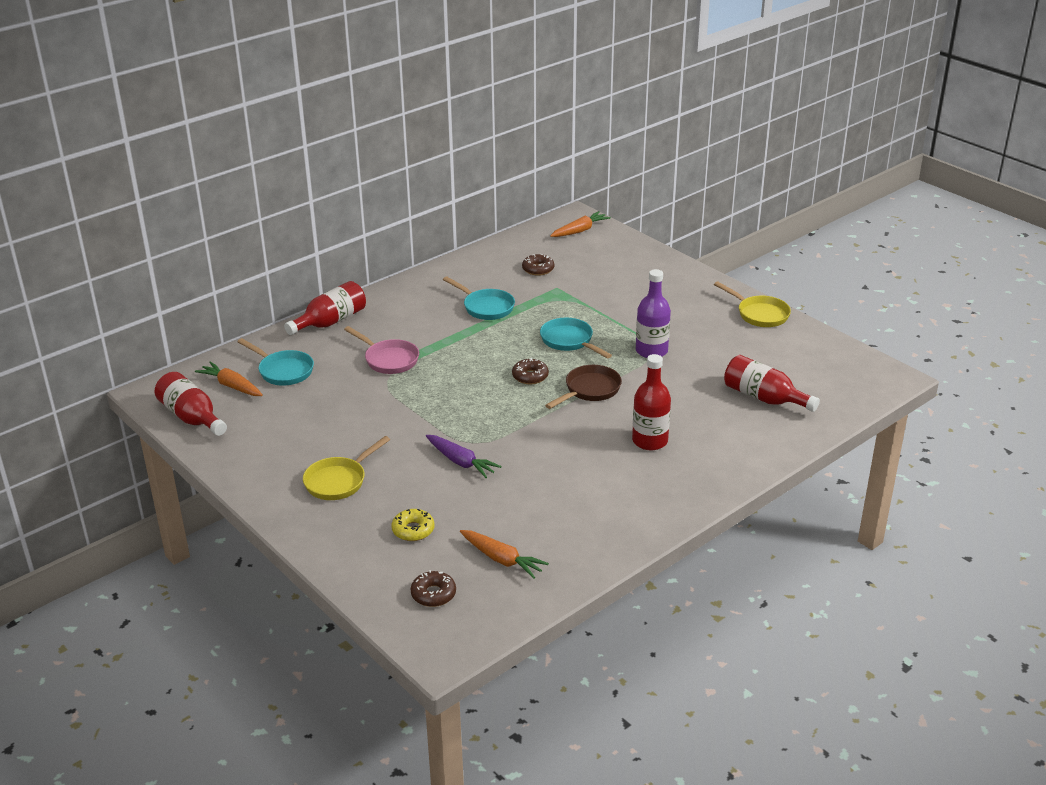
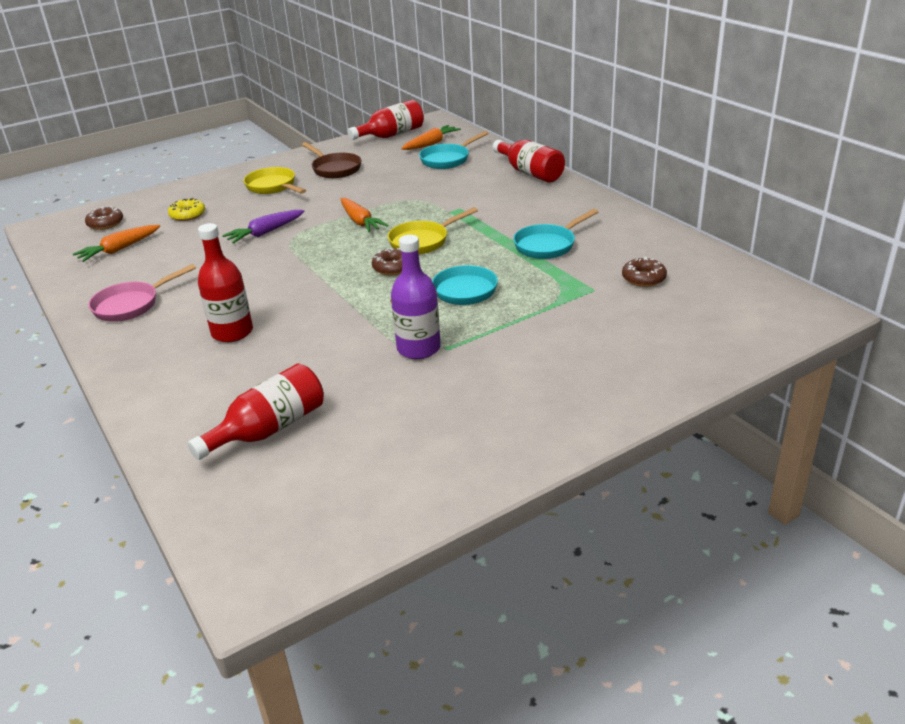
camera: 100 degrees right, 0 degrees up
pink pan [344,326,419,374] -> pink pan moved to [88,264,196,322]
brown pan [545,365,622,409] -> brown pan moved to [302,142,361,178]
orange carrot [550,211,611,237] -> orange carrot moved to [340,198,389,232]
yellow pan [714,281,791,327] -> yellow pan moved to [388,207,478,254]

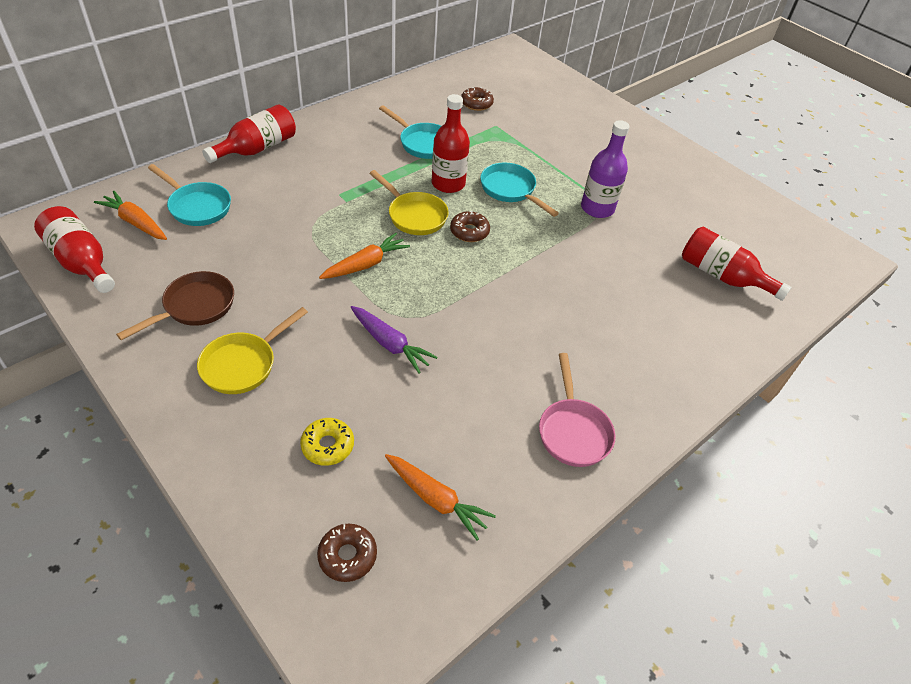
camera: 105 degrees left, 15 degrees up
pink pan [88,264,196,322] -> pink pan turned 45 degrees clockwise [539,353,615,467]
red bottle [198,223,253,342] -> red bottle moved to [432,94,470,193]

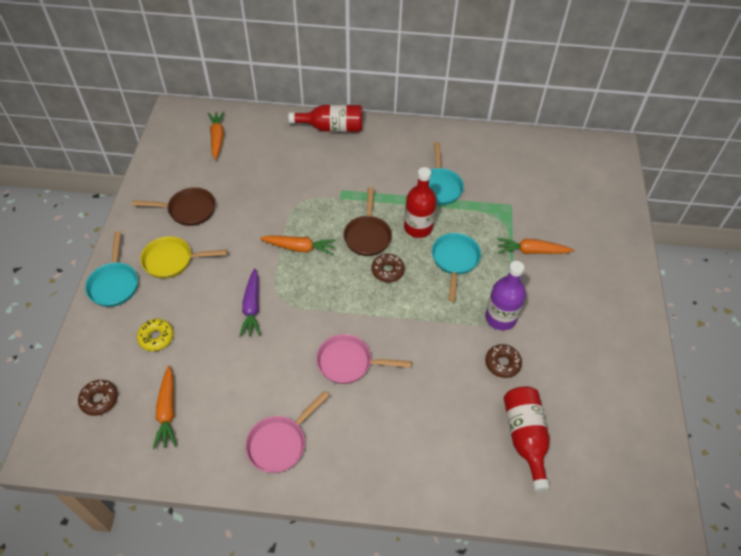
camera: 50 degrees right, 5 degrees up
red bottle [34,206,115,293] -> none
turquoise pan [148,164,231,226] -> turquoise pan moved to [85,231,138,307]
yellow pan [369,170,449,235] -> brown pan [343,187,392,256]
brown donut [461,87,494,111] -> brown donut moved to [485,344,522,378]
none -> pink pan [316,334,411,384]
none -> orange carrot [497,238,574,254]

